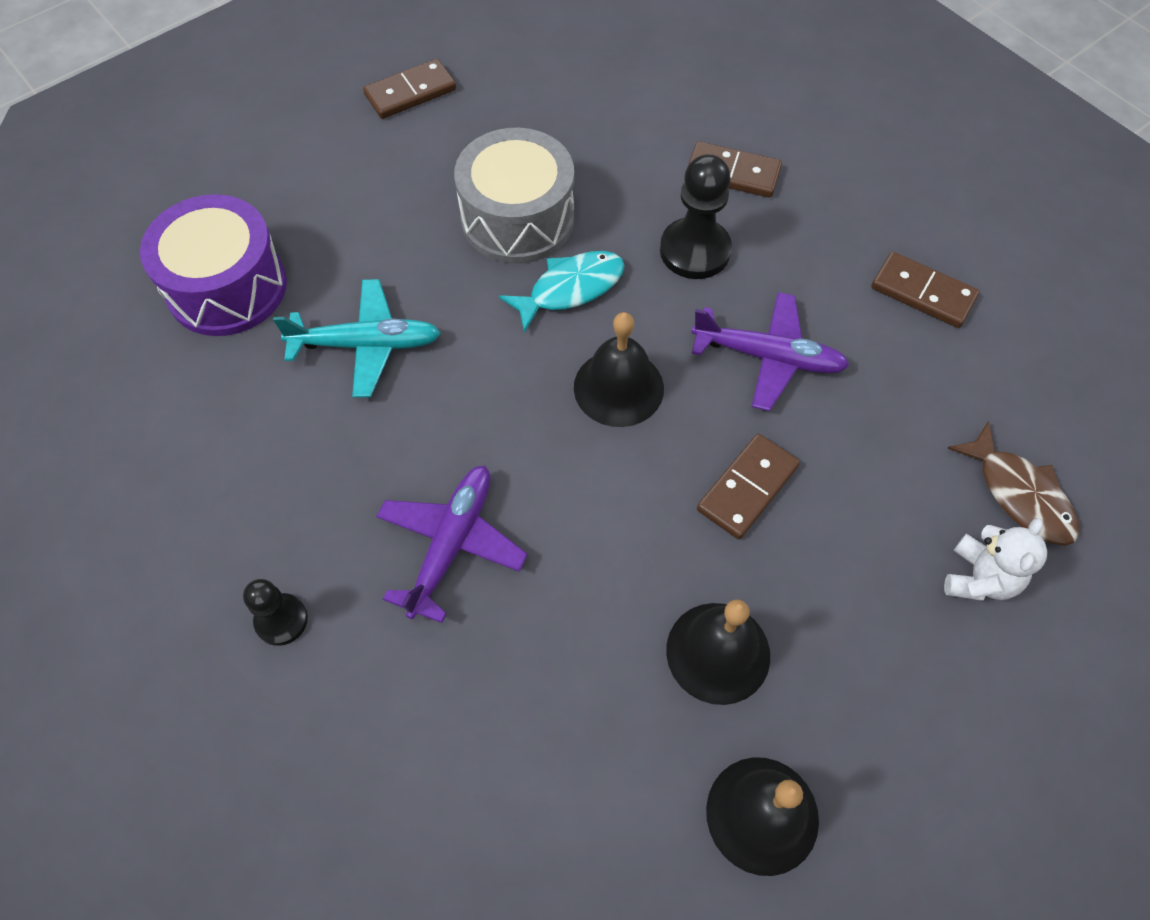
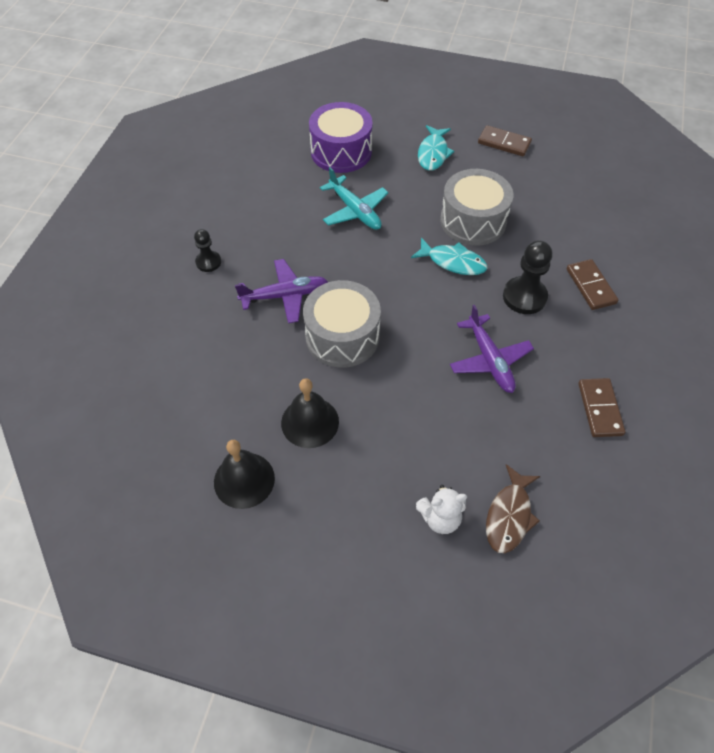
camera: 55 degrees right, 5 degrees down
black bell [574,312,664,427] -> none
brown domino [697,434,800,539] -> none
none -> grey drum [303,280,381,368]
none -> turquoise fish [418,125,454,171]

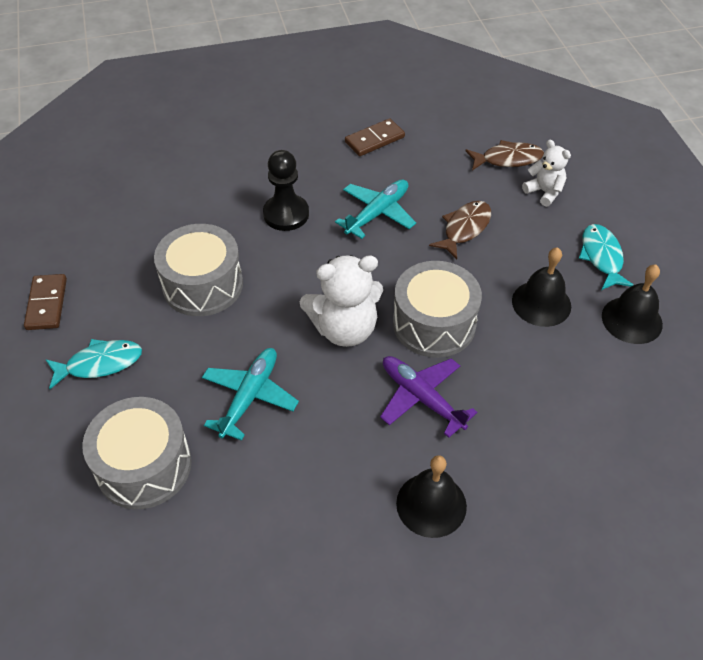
camera: 120 degrees left, 5 degrees down
black pawn [194,229,221,272] -> black bell [396,455,467,538]
purple drum [309,102,373,173] -> grey drum [82,397,192,509]
turquoise fish [411,238,487,275] -> turquoise fish moved to [579,224,634,290]
purple plane [450,305,534,393] -> turquoise plane [335,180,416,239]
brown domino [567,259,618,310] -> none
none -> white teddy bear [300,255,383,347]
none -> brown fish [429,201,491,259]

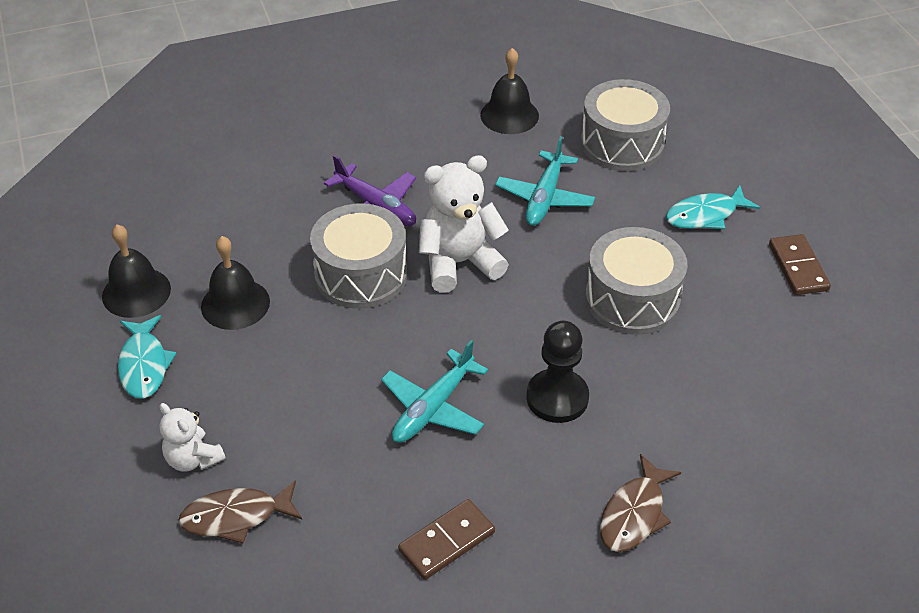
camera: 175 degrees right, 5 degrees down
black bell [396,455,467,538] -> black bell moved to [480,48,539,134]
brown fish [429,201,491,259] -> brown fish moved to [600,454,681,552]

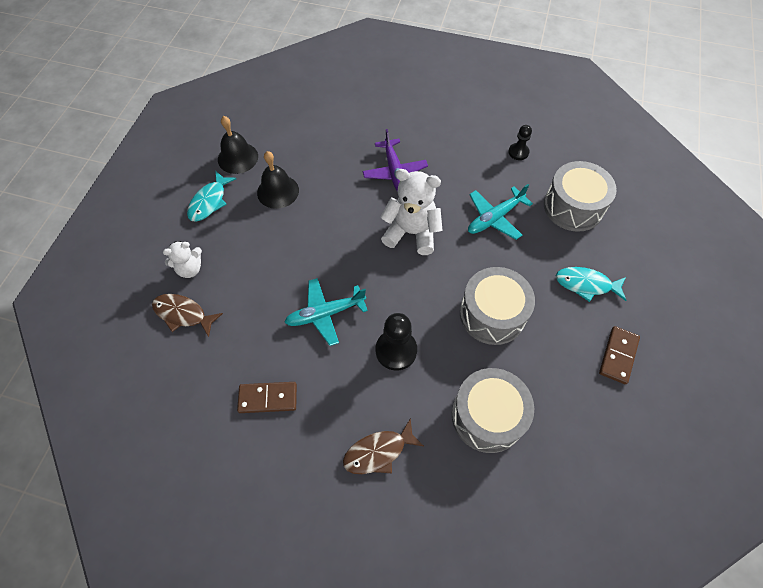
camera: 35 degrees right, 15 degrees up
white teddy bear [159,403,226,472] -> white teddy bear turned 105 degrees counterclockwise [163,241,202,278]
grey drum [310,204,407,309] -> grey drum moved to [452,368,534,453]
black bell [480,48,539,134] -> black pawn [508,125,532,160]

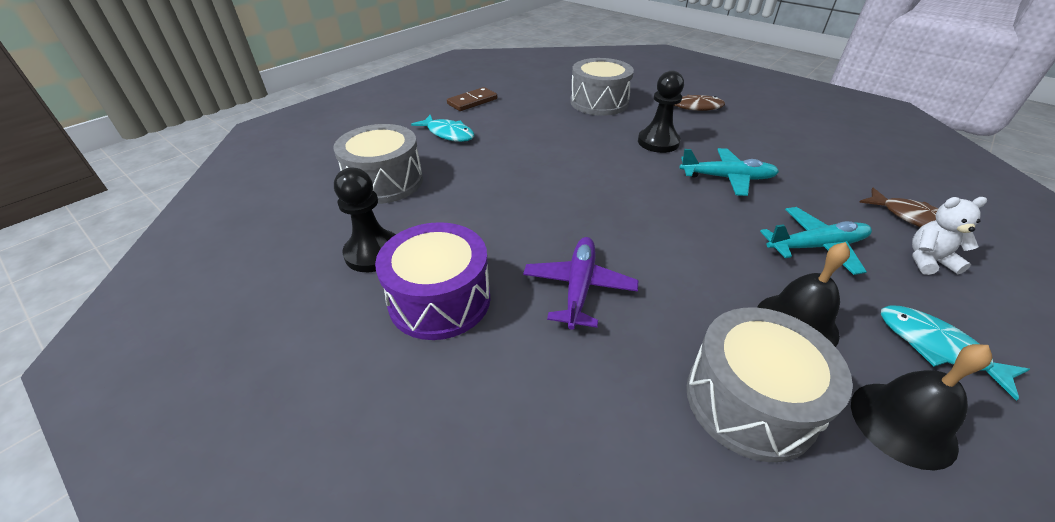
camera: 155 degrees left, 20 degrees down
turquoise fish [187,171,236,222] -> turquoise fish turned 90 degrees counterclockwise [881,306,1030,401]
brown domino [237,382,297,413] -> none
white teddy bear [380,169,442,255] -> none
grey drum [460,267,535,345] -> grey drum moved to [686,307,853,462]
turquoise plane [468,184,533,240] -> turquoise plane moved to [760,207,872,275]
black pawn [508,125,532,160] -> black pawn [334,168,396,272], size x1.67
none -> purple drum [375,222,491,340]

